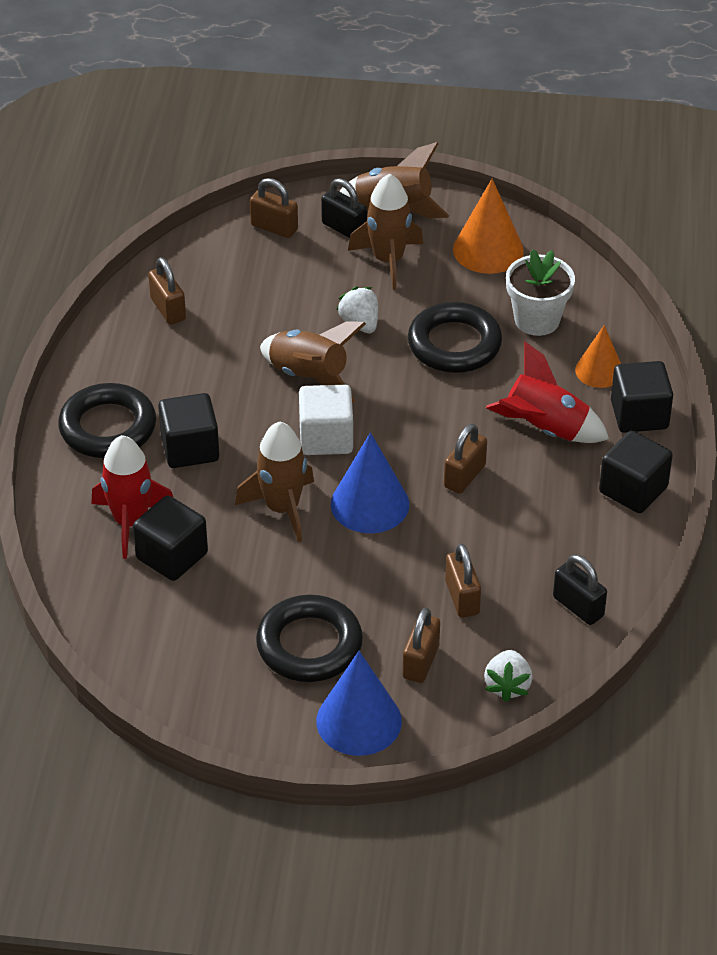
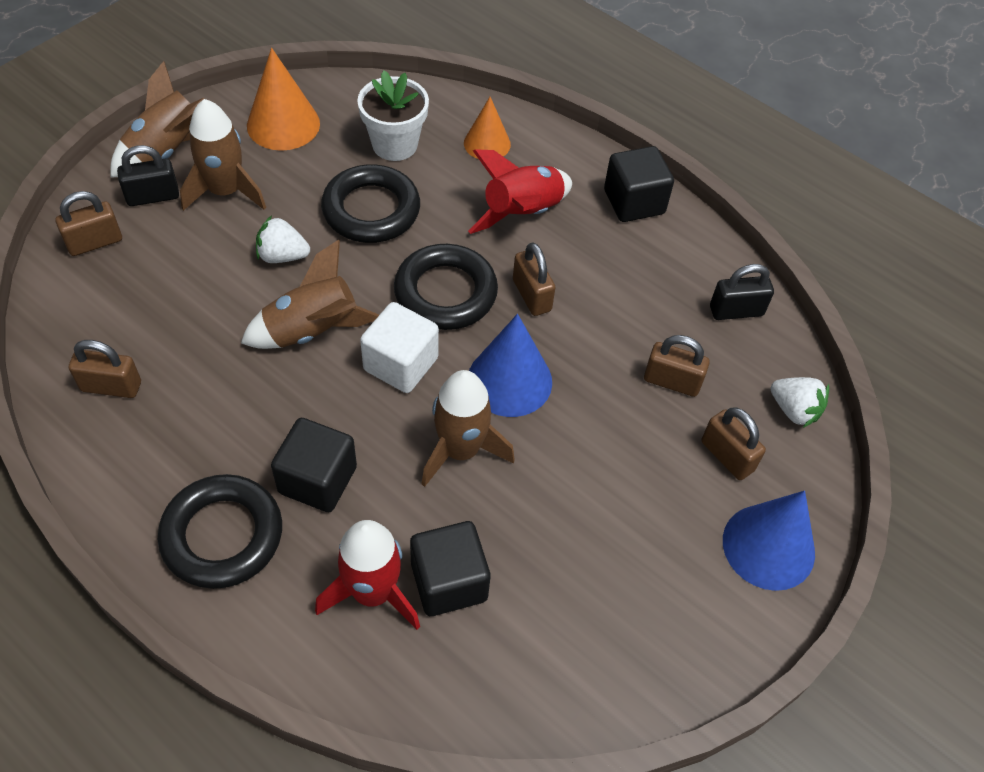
camera: 60 degrees left, 10 degrees up
black ring [256,594,363,682] -> black ring moved to [394,244,498,330]
black cube [611,361,673,433] -> none

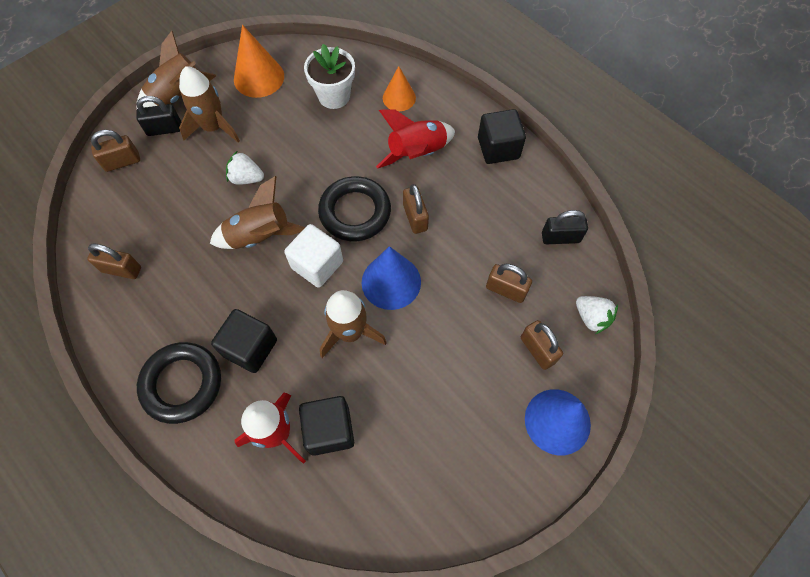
camera: 10 degrees right, 10 degrees up
black ring [321,164,420,243] -> none

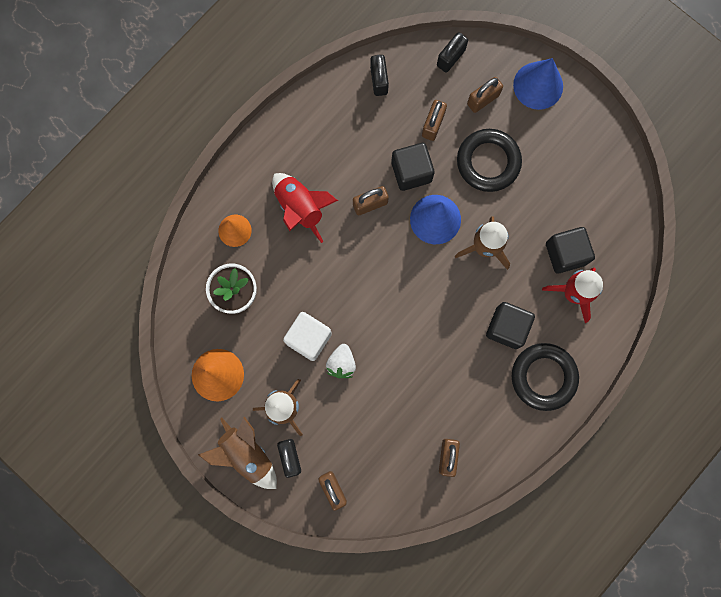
camera: 95 degrees left, 15 degrees up
brown rocket [210,176,305,249] -> none
white cube [284,224,343,288] -> white cube moved to [283,312,332,361]
black ring [318,176,391,241] -> black ring moved to [457,129,522,192]
black cube [478,109,526,164] -> black cube moved to [391,143,435,191]
white strawberry [576,296,618,334] -> black padlock [437,32,468,72]

